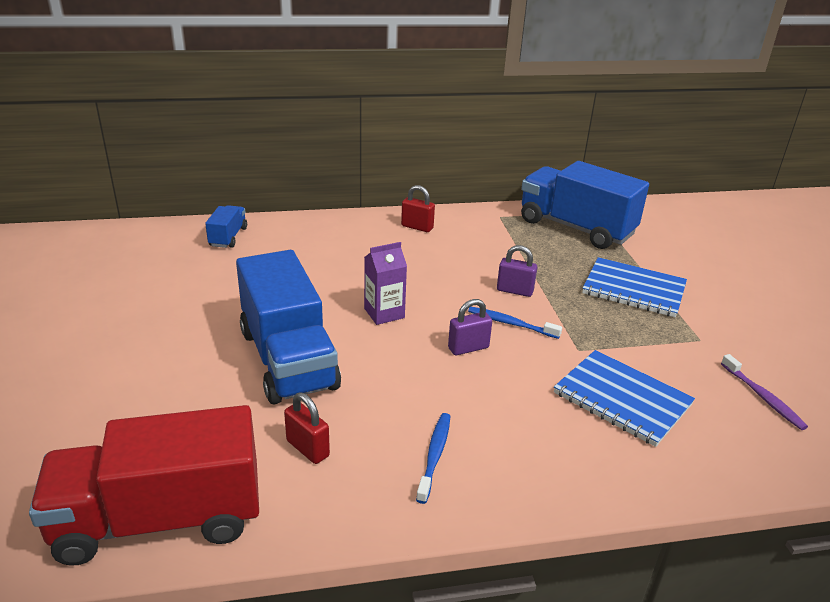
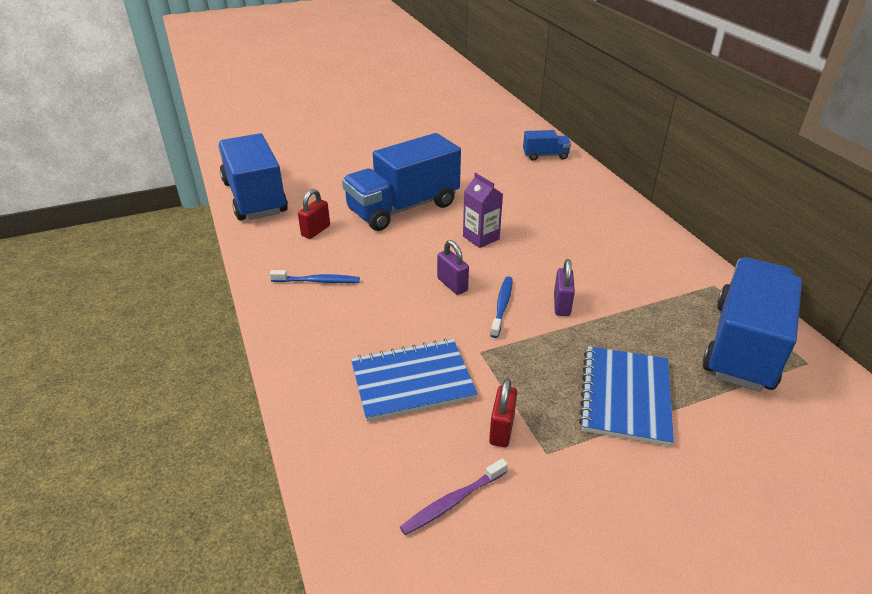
camera: 80 degrees right, 5 degrees up
red truck [29,405,259,565] -> blue truck [218,133,288,221]
red padlock [401,185,435,232] -> red padlock moved to [489,378,517,447]
blue notebook [554,350,695,447] -> blue notebook turned 45 degrees clockwise [351,339,478,422]

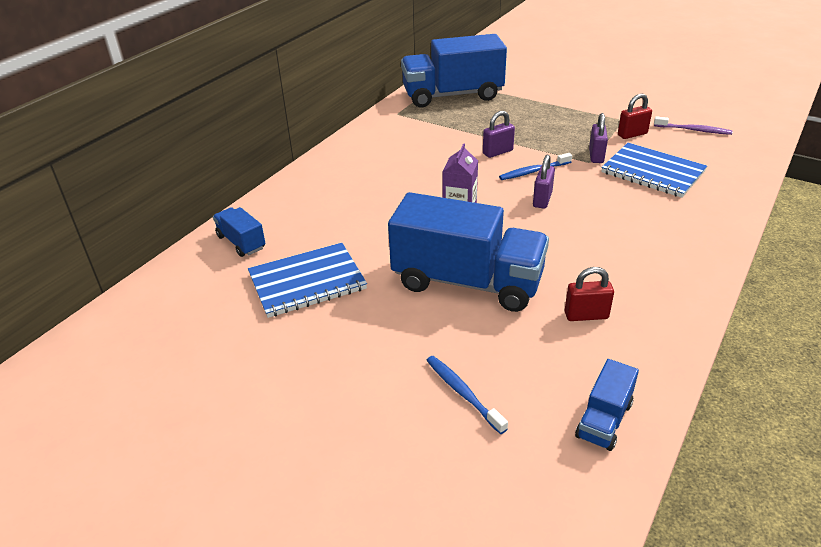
camera: 125 degrees left, 0 degrees up
blue truck [218,133,288,221] -> blue truck [575,359,639,451], size x0.46
blue toothbrush [270,270,360,283] -> blue toothbrush moved to [426,356,508,434]
blue notebook [579,346,674,446] -> blue notebook moved to [248,243,367,318]
none -> purple padlock [589,113,608,163]

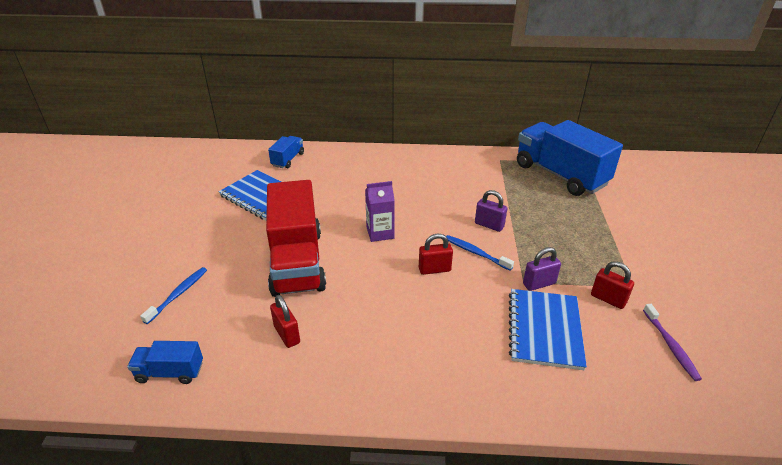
camera: 60 degrees right, 0 degrees up
blue truck [388,192,549,312] -> red truck [266,180,326,297]
purple padlock [533,155,555,209] -> red padlock [419,234,453,275]

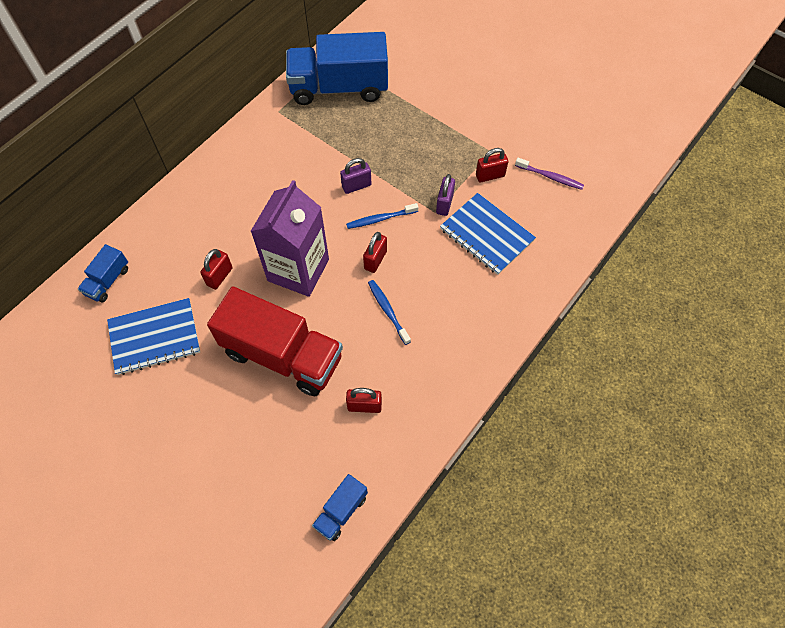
camera: 55 degrees left, 25 degrees up
blue toothbrush [140,267,207,324] -> blue toothbrush moved to [368,280,411,345]
blue truck [268,136,304,168] -> blue truck turned 120 degrees counterclockwise [78,244,128,303]
purple carton [365,181,395,242] -> purple carton [250,180,329,297], size x1.87
none -> red padlock [200,249,233,290]

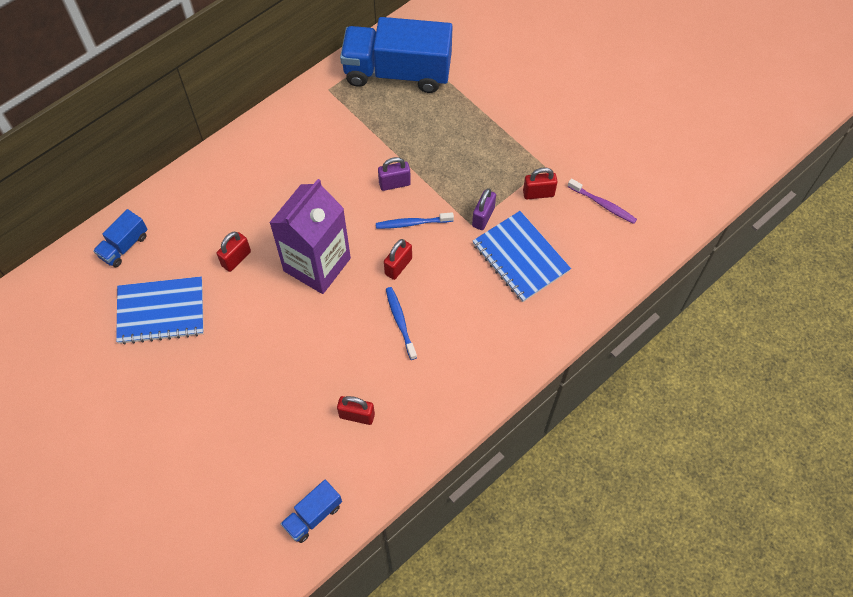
camera: 10 degrees right, 0 degrees up
red truck [207,287,343,396] -> none

